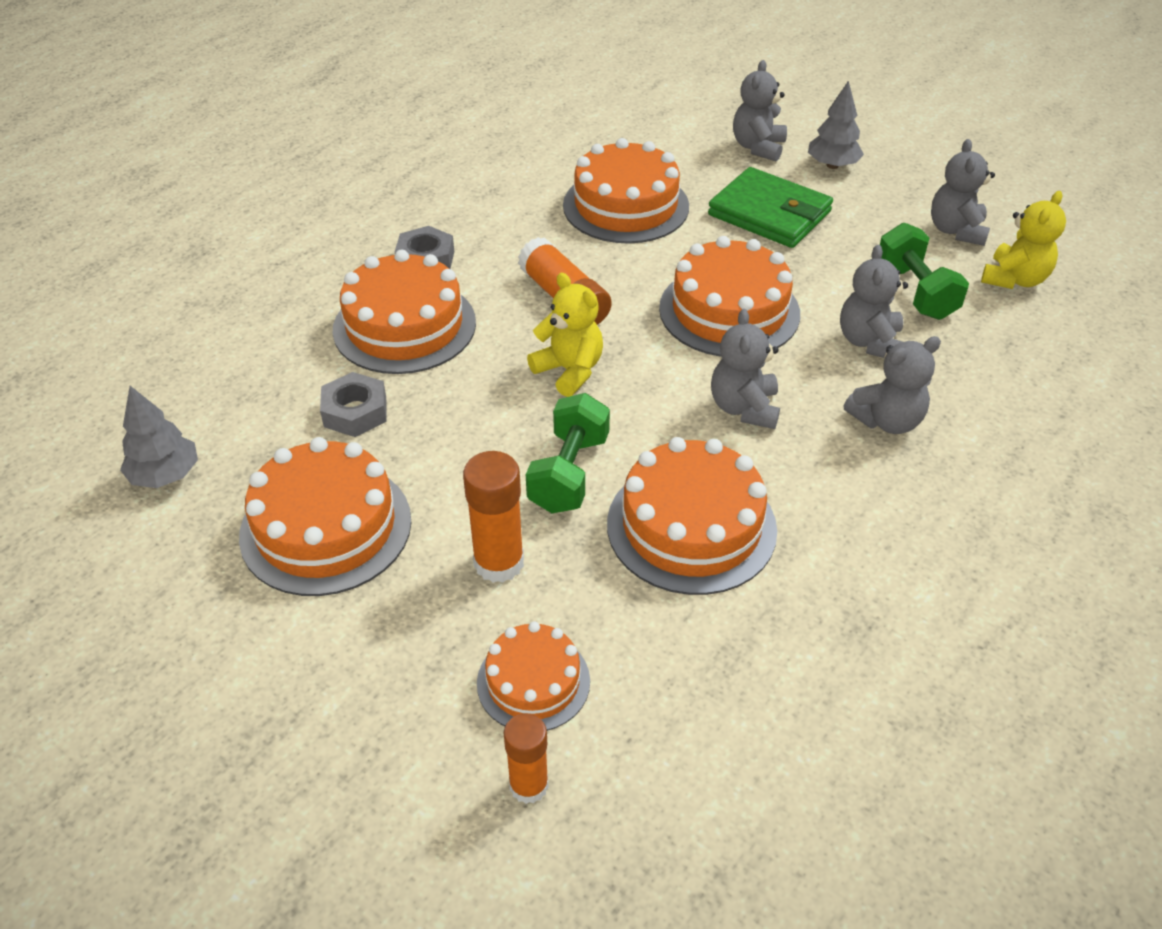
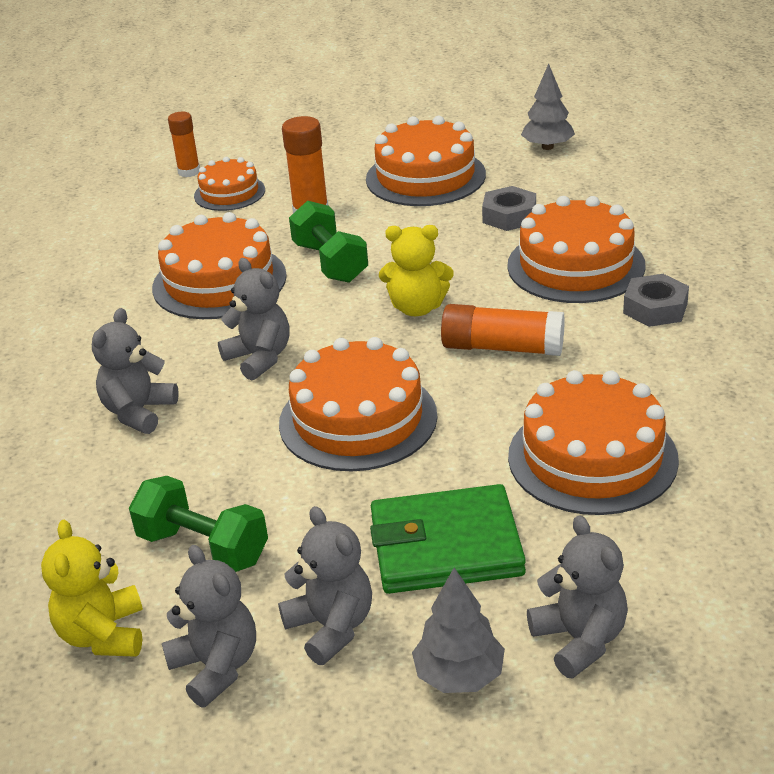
camera: 140 degrees right, 10 degrees down
grey teddy bear [840,245,908,358] -> grey teddy bear moved to [278,506,372,665]

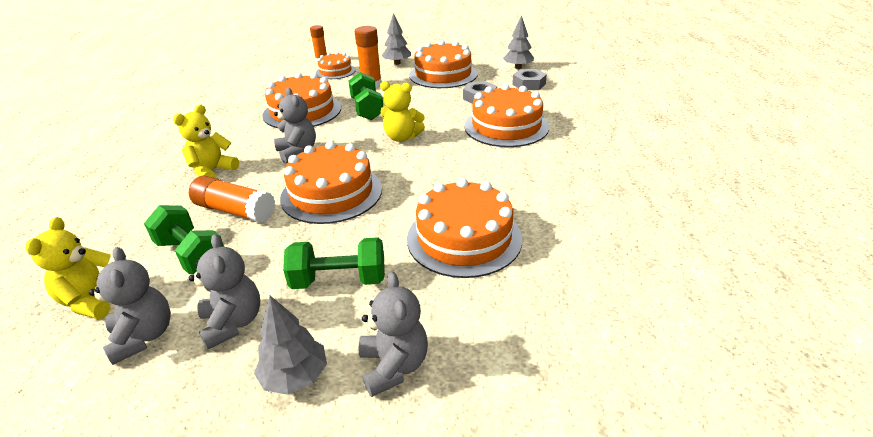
camera: 10 degrees right, 0 degrees up
grey teddy bear [92,308,179,434] -> yellow teddy bear [173,105,239,178]
green wallet [370,484,526,594] -> green dumbbell [283,237,385,289]
orange glue stick [441,304,565,356] -> orange glue stick moved to [189,176,275,223]
grey nut [623,274,689,327] -> grey nut moved to [512,69,547,90]
none -> grey tree [382,13,411,65]

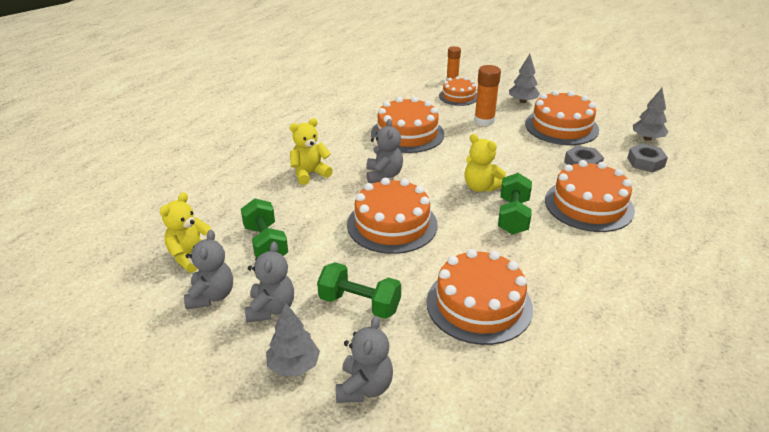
camera: 25 degrees right, 0 degrees up
orange glue stick [189,176,275,223] -> none
green dumbbell [348,72,383,120] -> green dumbbell moved to [498,173,532,235]

